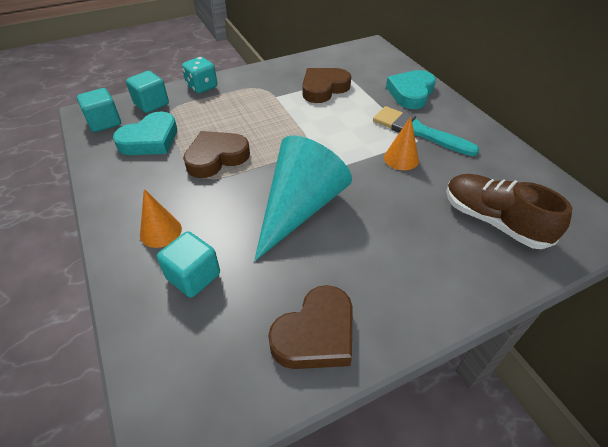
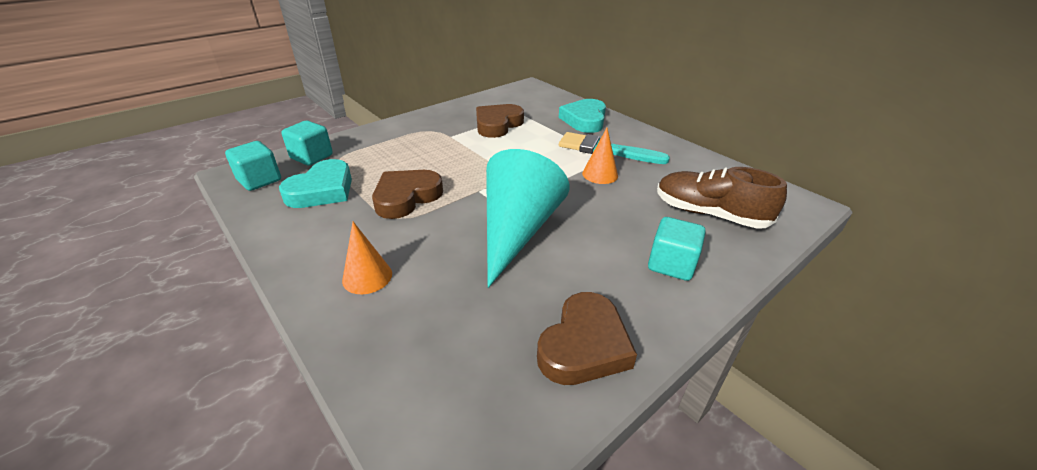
camera: 15 degrees left, 10 degrees down
turquoise cube [157,231,220,298] -> turquoise cube moved to [648,217,706,281]
turquoise dice [182,57,217,93] -> none

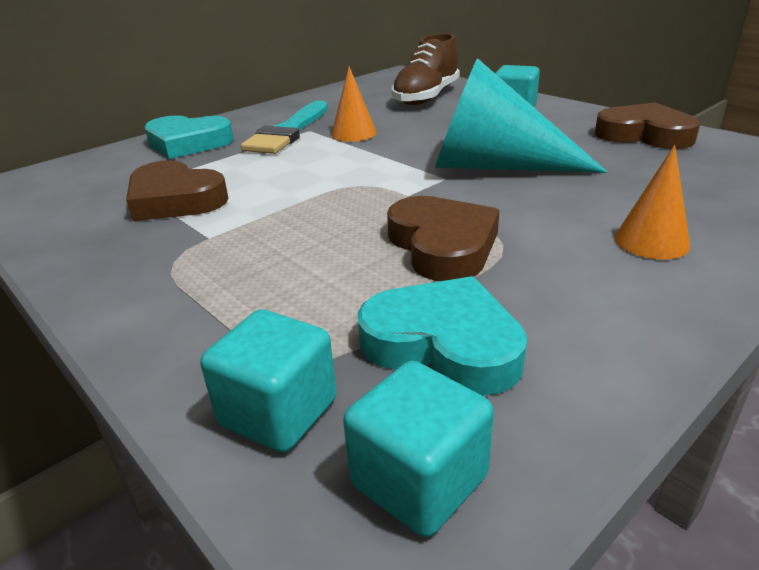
camera: 90 degrees left, 5 degrees down
brown heart [372,170,443,219] -> brown heart turned 150 degrees counterclockwise [387,196,499,281]

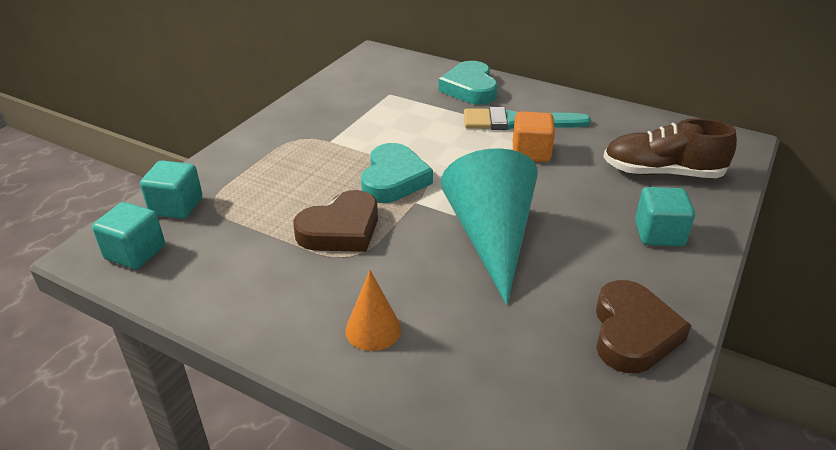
camera: 70 degrees right, 5 degrees up
brown heart [126,160,229,221] -> none
orange cone [331,66,376,142] -> orange cube [513,111,555,162]
turquoise heart [357,276,527,396] -> turquoise heart moved to [361,143,433,203]

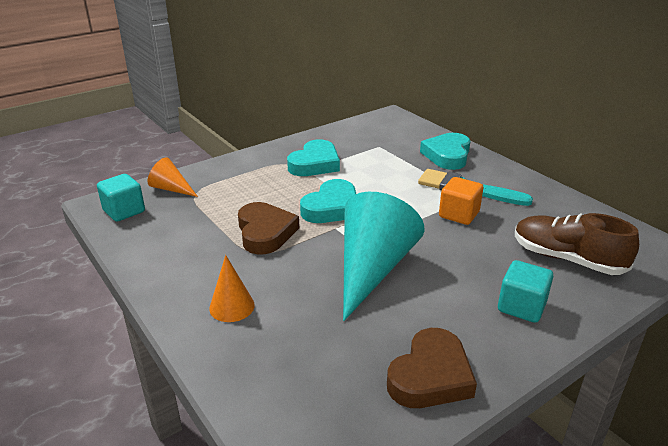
camera: 25 degrees right, 5 degrees down
turquoise cube [140,160,202,219] -> orange cone [148,157,198,197]
brown heart [293,190,378,252] -> brown heart turned 90 degrees counterclockwise [238,202,299,255]
none -> turquoise heart [287,140,340,176]

